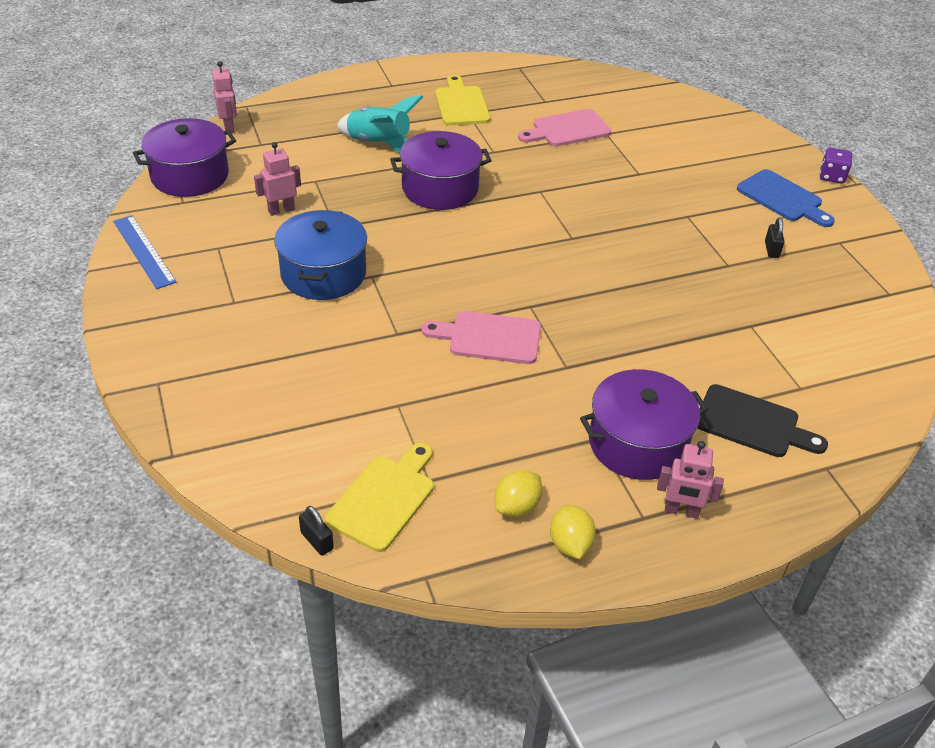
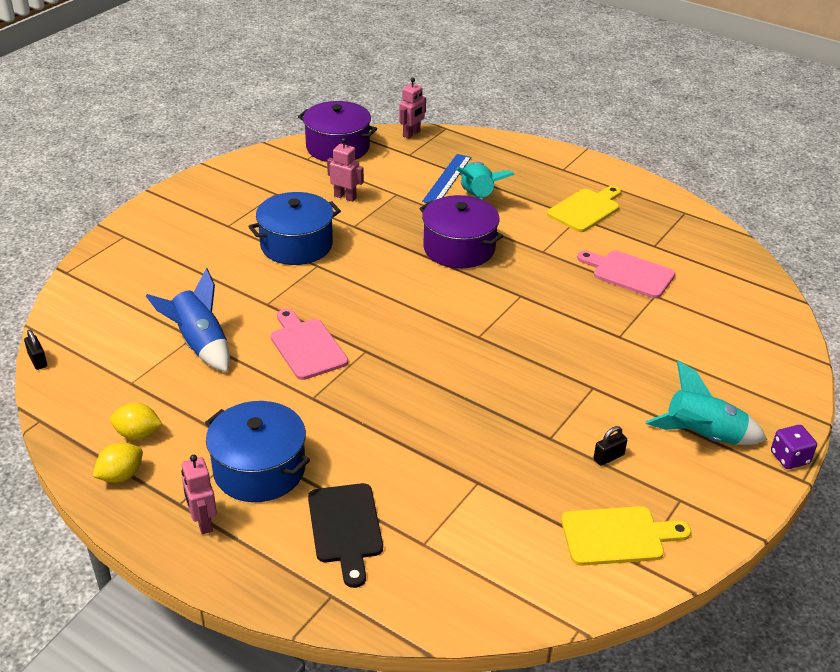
camera: 55 degrees right, 5 degrees down
blue ruler [113,215,177,289] -> blue ruler moved to [422,154,471,203]
black padlock [299,506,334,556] -> black padlock turned 45 degrees counterclockwise [24,329,47,370]
yellow cutting board [325,443,434,552] -> yellow cutting board moved to [561,506,691,566]
purple pot [580,369,708,480] -> blue pot [205,401,310,502]
blue cutting board [737,169,835,227] -> turquoise rocket [645,361,767,445]
none -> blue rocket [146,268,230,372]

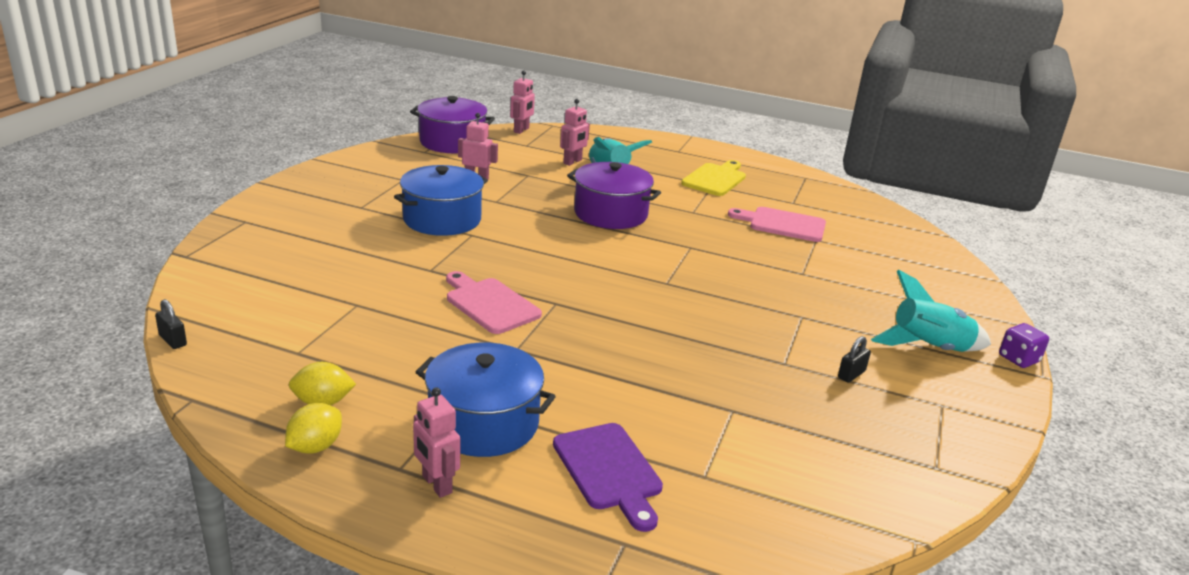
camera: 15 degrees left, 10 degrees down
blue rocket [146,268,230,372] -> none
black cutting board [308,483,383,588] -> purple cutting board [553,423,663,532]
blue ruler [422,154,471,203] -> pink robot [560,99,590,166]
yellow cutting board [561,506,691,566] -> none

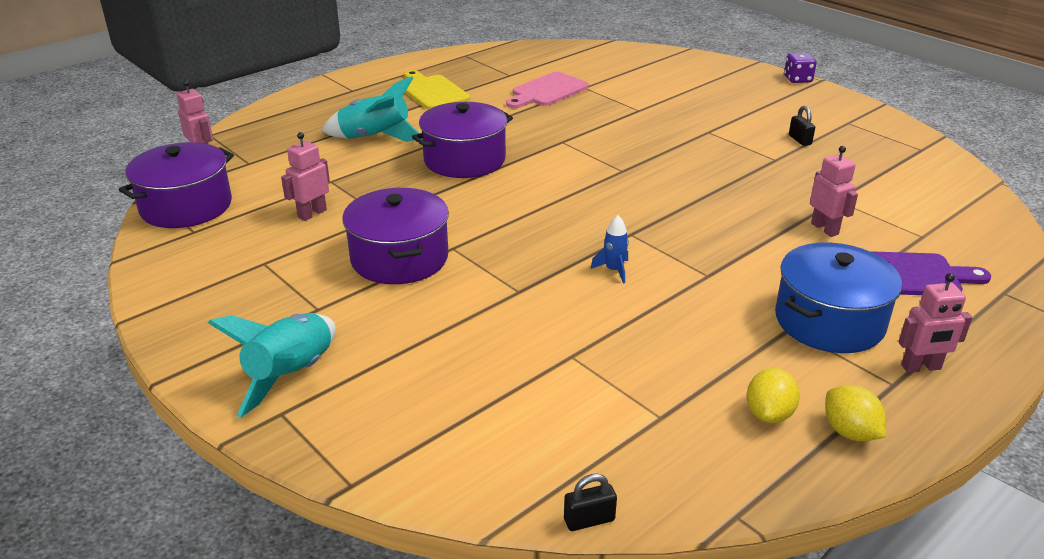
camera: 60 degrees left, 5 degrees up
blue pot [394,165,488,236] -> purple pot [342,188,449,284]
pink cutting board [446,271,542,334] -> blue rocket [591,215,629,284]
pink robot [560,99,590,166] -> pink robot moved to [810,146,858,237]
turquoise rocket [871,270,991,352] -> turquoise rocket moved to [208,313,336,418]

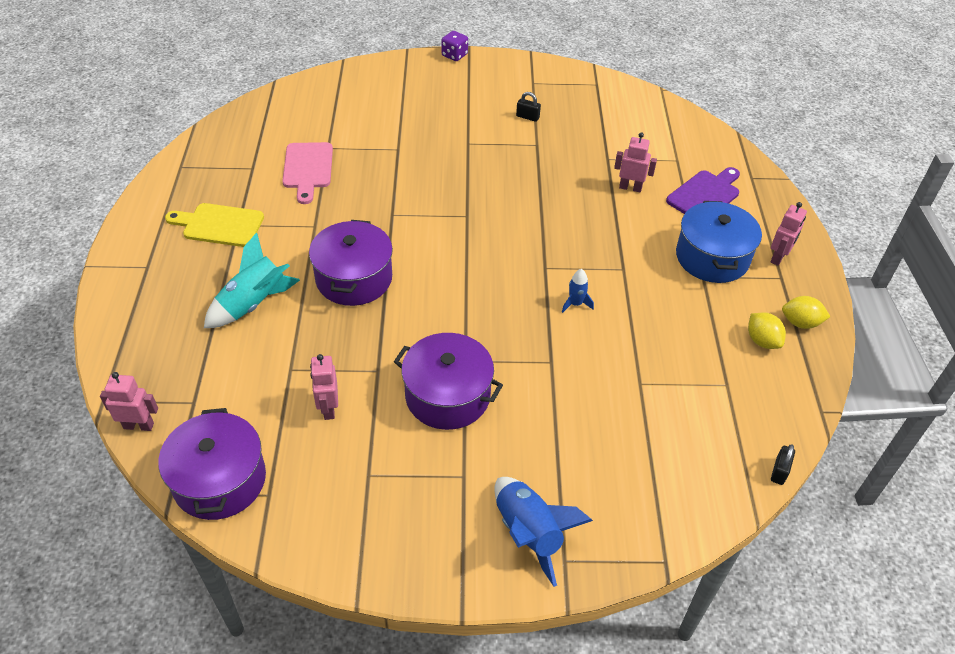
camera: 50 degrees left, 15 degrees up
turquoise rocket [208,313,336,418] -> blue rocket [494,477,593,587]

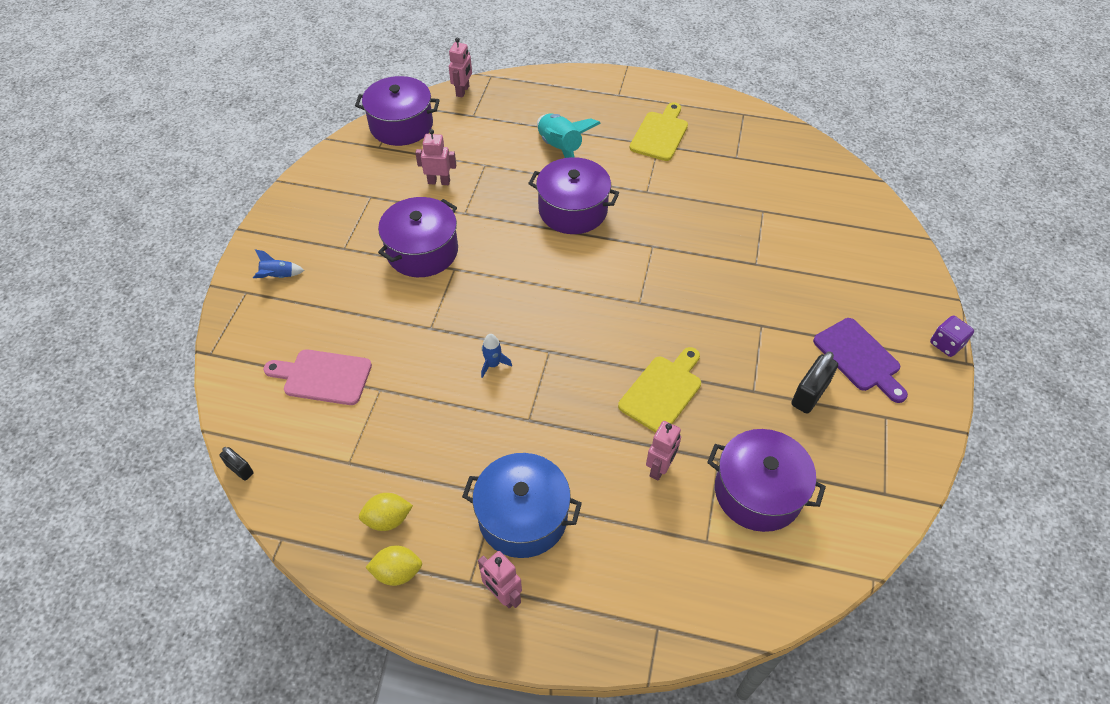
camera: 105 degrees right, 5 degrees up
pink cutting board [282,142,333,204] -> pink cutting board moved to [263,349,372,405]
blue rocket [494,477,593,587] -> blue rocket [253,249,305,278], size x0.51
black padlock [516,92,541,122] -> black padlock [791,351,838,414], size x1.71
purple cutting board [666,167,740,214] -> purple cutting board moved to [813,318,908,403]
yellow lemon [782,296,831,329] -> yellow lemon turned 60 degrees clockwise [365,545,422,586]
none -> yellow cutting board [618,347,701,433]
none -> purple pot [707,429,826,532]

